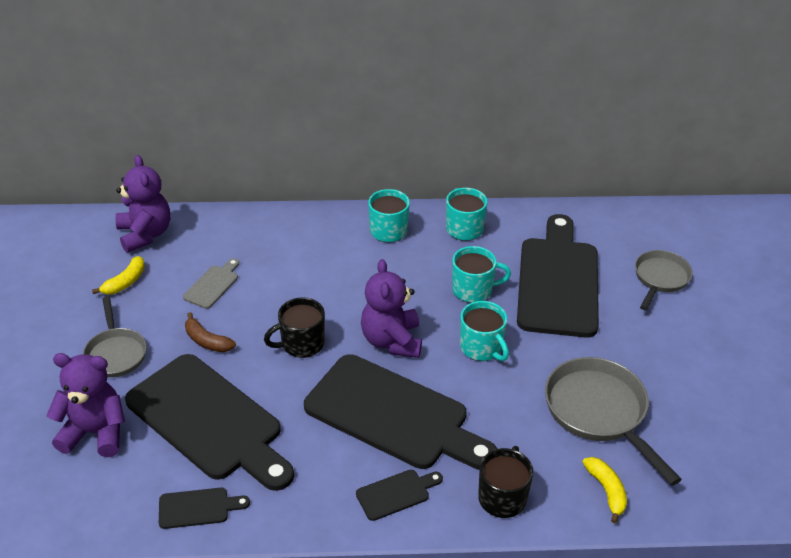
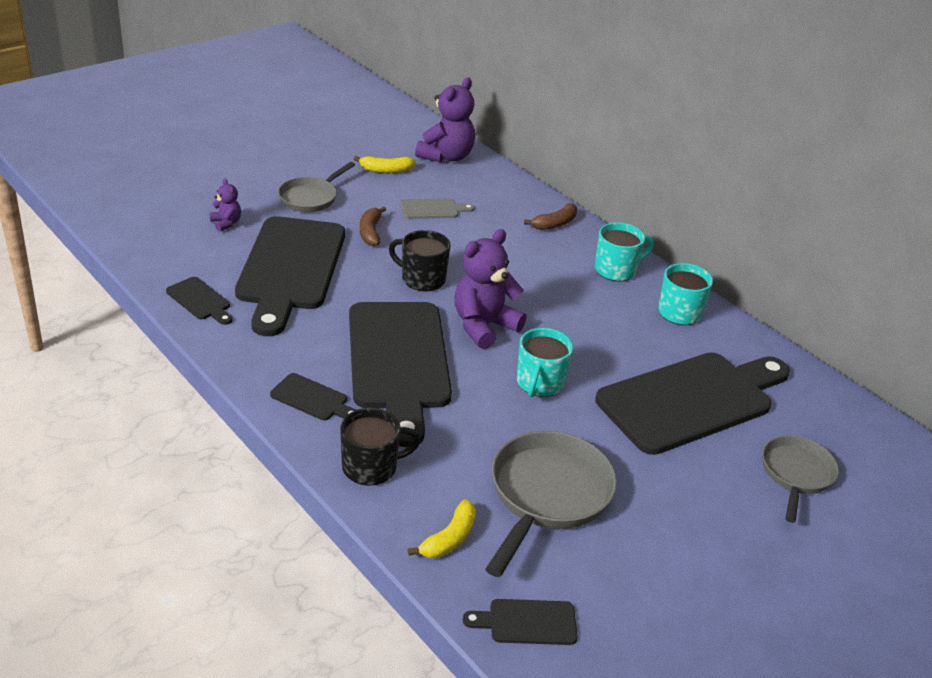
camera: 50 degrees right, 5 degrees down
purple teddy bear [46,353,125,457] -> purple teddy bear [209,178,241,232], size x0.49
turquoise mug [452,246,511,303] -> none
grey pan [635,250,693,310] -> grey pan turned 60 degrees counterclockwise [762,436,839,523]
none -> black cutting board [463,599,578,645]
none -> brown banana [524,203,577,230]

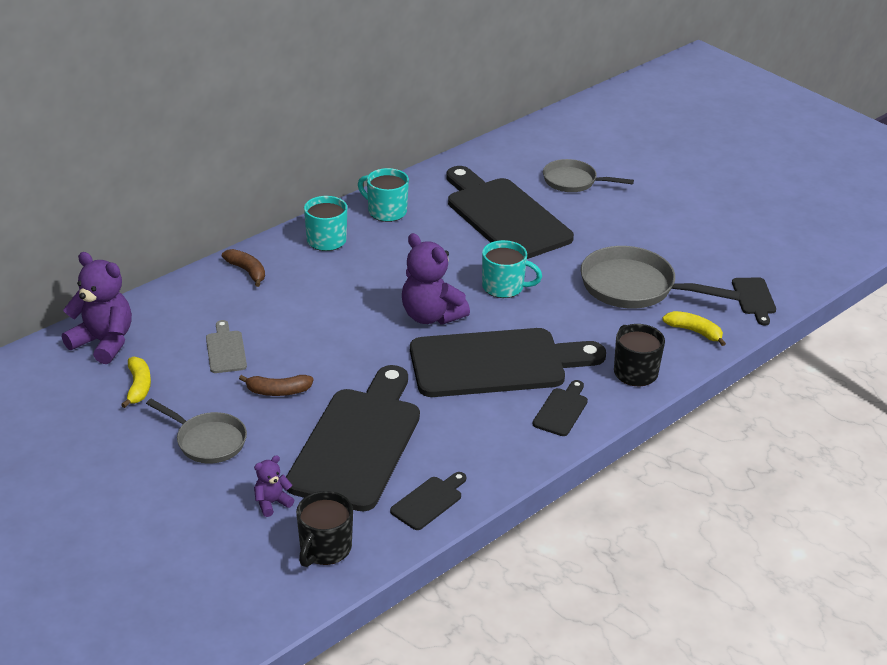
camera: 90 degrees left, 0 degrees up
black cutting board [235,216,345,336] -> black cutting board turned 75 degrees counterclockwise [286,365,420,512]
black mug [389,230,451,291] -> black mug moved to [296,491,353,567]

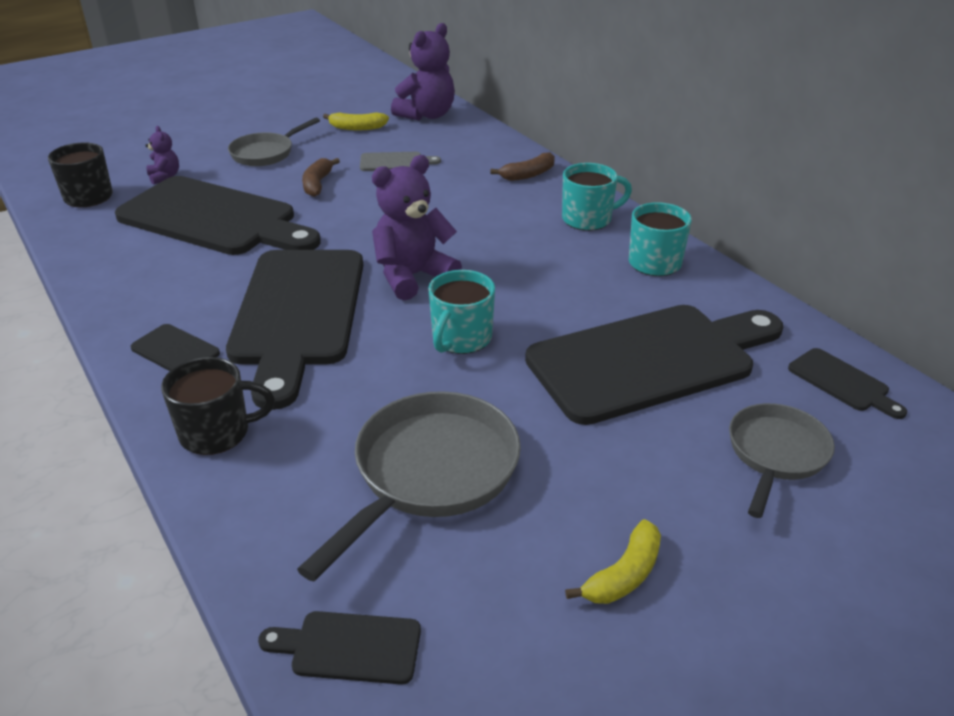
camera: 100 degrees right, 0 degrees up
black cutting board [390,472,466,530] -> black cutting board moved to [788,348,907,419]
yellow banana [662,311,726,346] -> yellow banana moved to [565,519,661,604]

